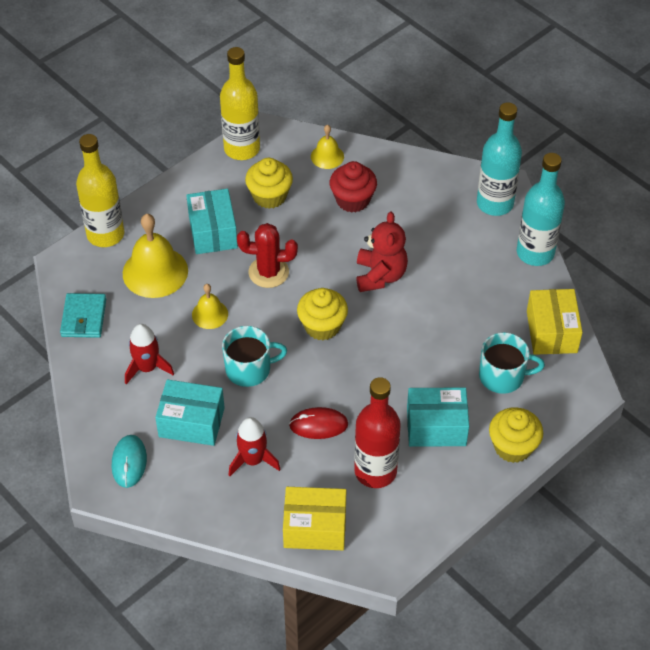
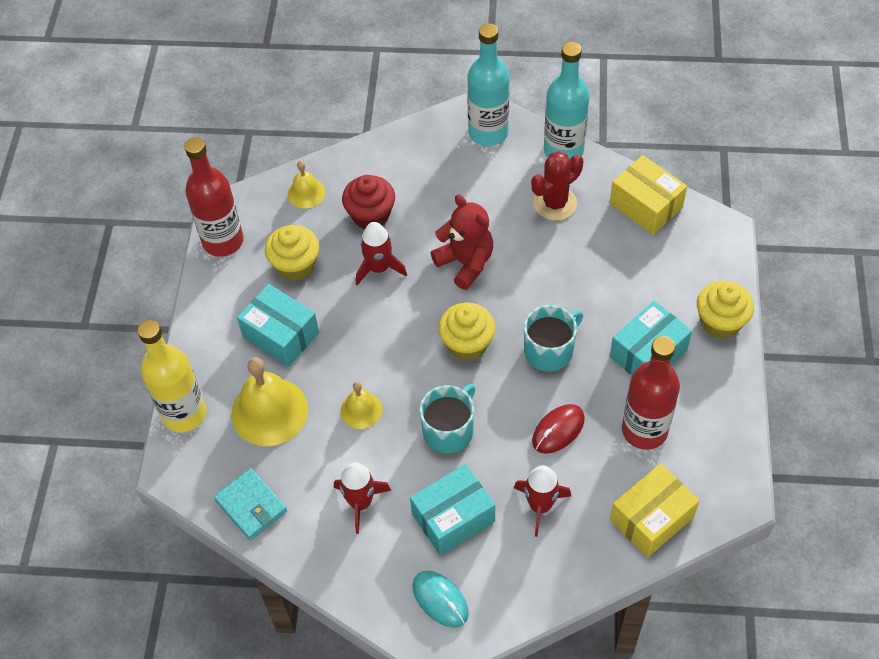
camera: 40 degrees left, 5 degrees up
yellow bottle [220,47,260,160] -> red bottle [184,137,244,257]
red cactus [237,223,298,288] -> red cactus moved to [531,151,583,221]
turquoise mug [479,332,545,394] -> turquoise mug moved to [524,305,583,372]
none -> red rocket [356,222,407,285]

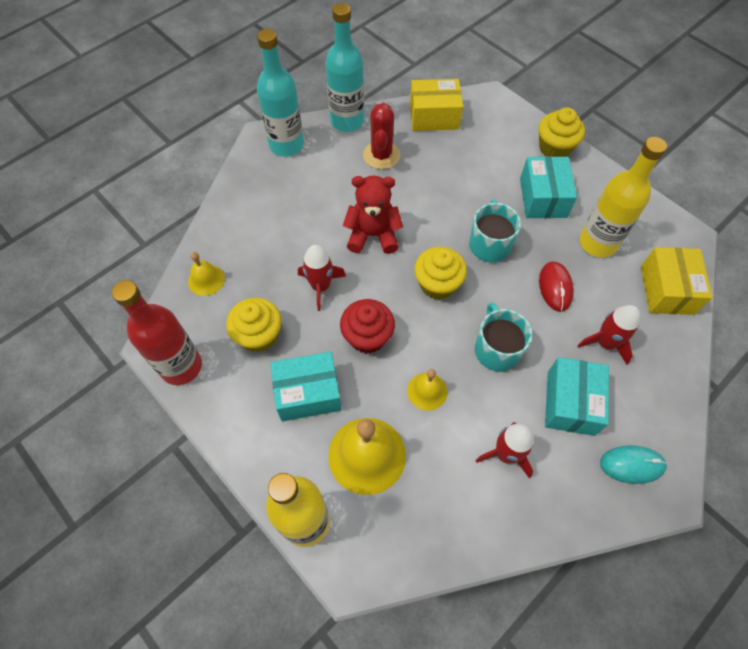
camera: 50 degrees left, 5 degrees up
turquoise wallet [214,468,287,540] -> none
red cupcake [342,175,395,229] -> red cupcake moved to [340,299,395,354]
red bottle [622,336,680,450] -> yellow bottle [580,137,667,258]

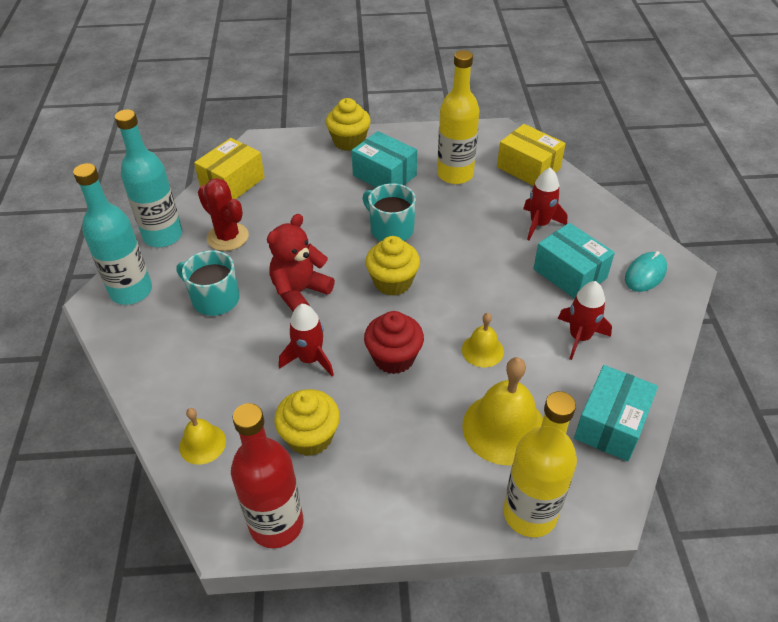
camera: 50 degrees left, 15 degrees down
turquoise box [270,352,342,421] -> turquoise box moved to [574,365,658,461]
turquoise mug [475,302,532,372] -> turquoise mug moved to [176,250,240,316]
red mouse [539,261,574,312] -> none

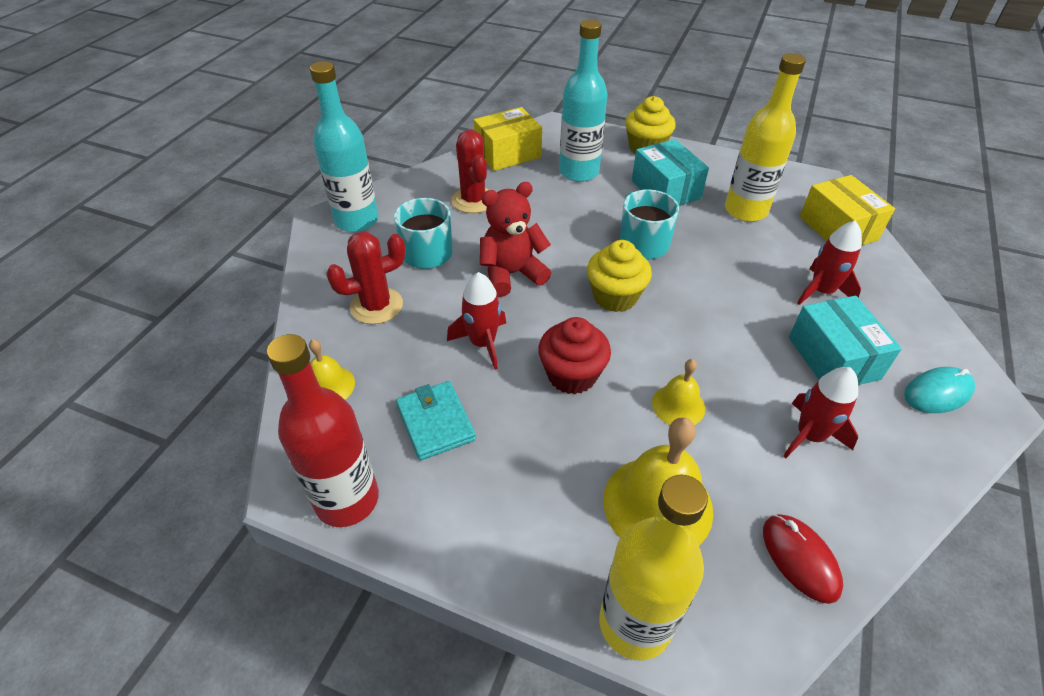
camera: 25 degrees right, 0 degrees up
turquoise bottle [115,109,182,247] -> turquoise bottle moved to [559,19,608,182]
yellow cupcake [274,389,340,456] -> turquoise wallet [396,381,476,461]
turquoise box [574,365,658,461] -> red mouse [763,514,843,604]
none -> red cactus [326,232,406,324]

